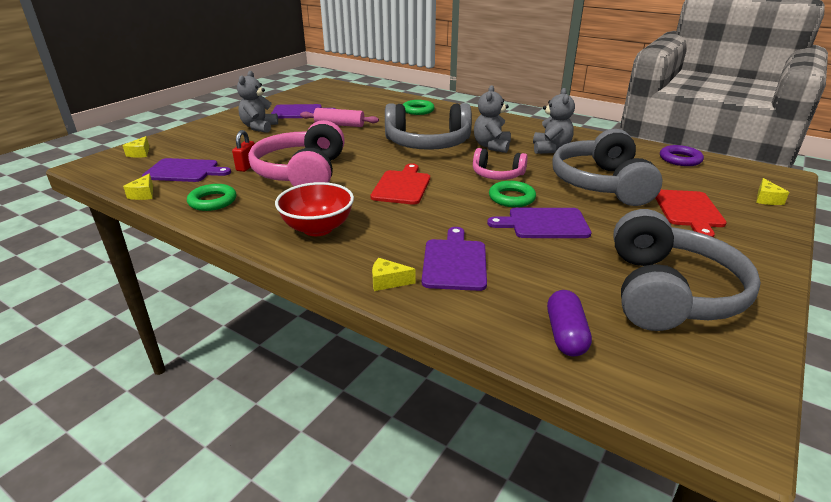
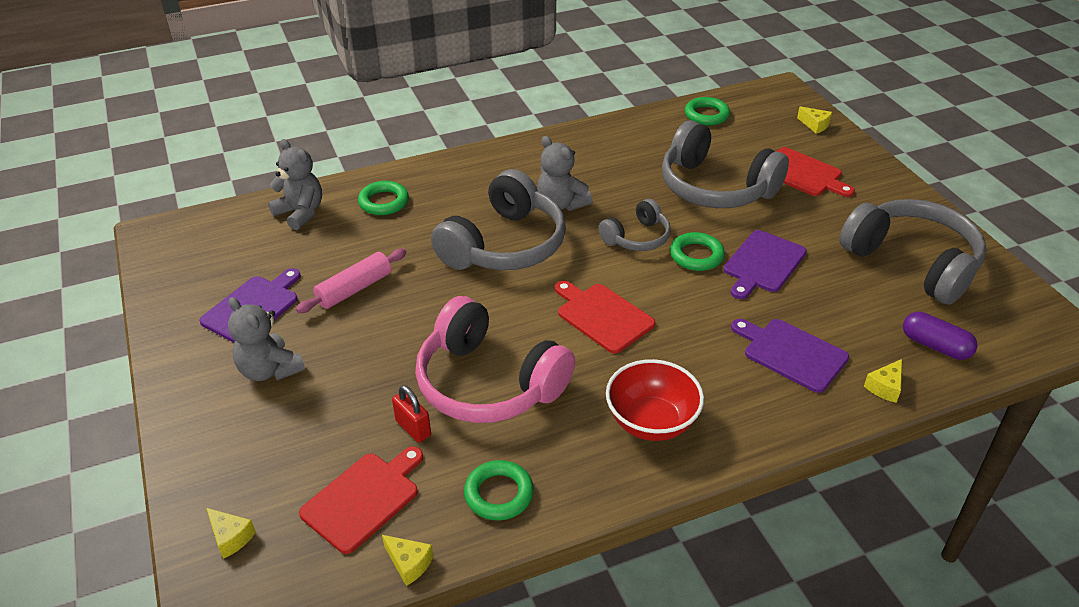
camera: 55 degrees left, 10 degrees up
purple cutting board [142,158,231,182] -> red cutting board [299,446,423,554]
yellow cheese [372,258,416,291] -> yellow cheese moved to [864,359,902,403]
pink headphones [473,148,528,180] -> grey headphones [598,199,671,251]
grey teddy bear [533,88,575,154] -> grey teddy bear moved to [268,139,322,230]
purple ring [660,145,704,166] -> green ring [685,97,730,126]

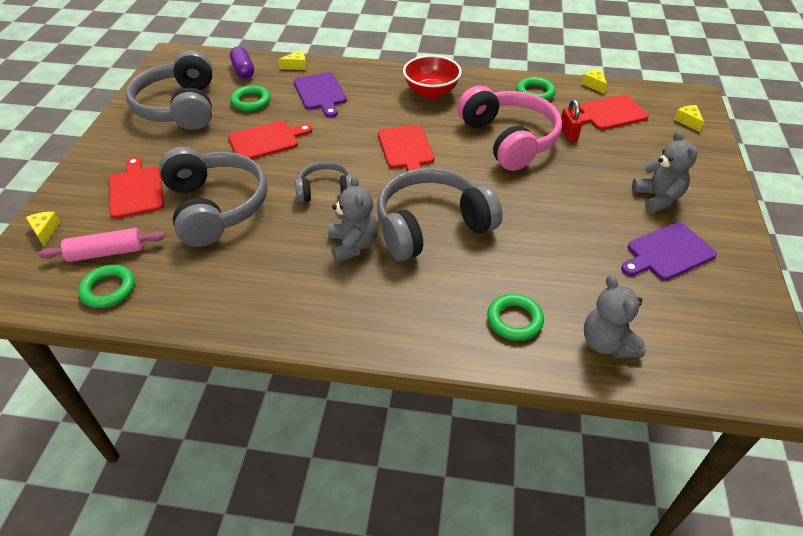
camera: 150 degrees left, 5 degrees up
pink rolling pin [296,249,407,313] -> pink rolling pin moved to [38,228,165,262]
green ring [670,232,725,271] -> green ring moved to [230,85,271,112]
purple cutting board [724,230,807,299] -> red cutting board [228,121,312,159]

